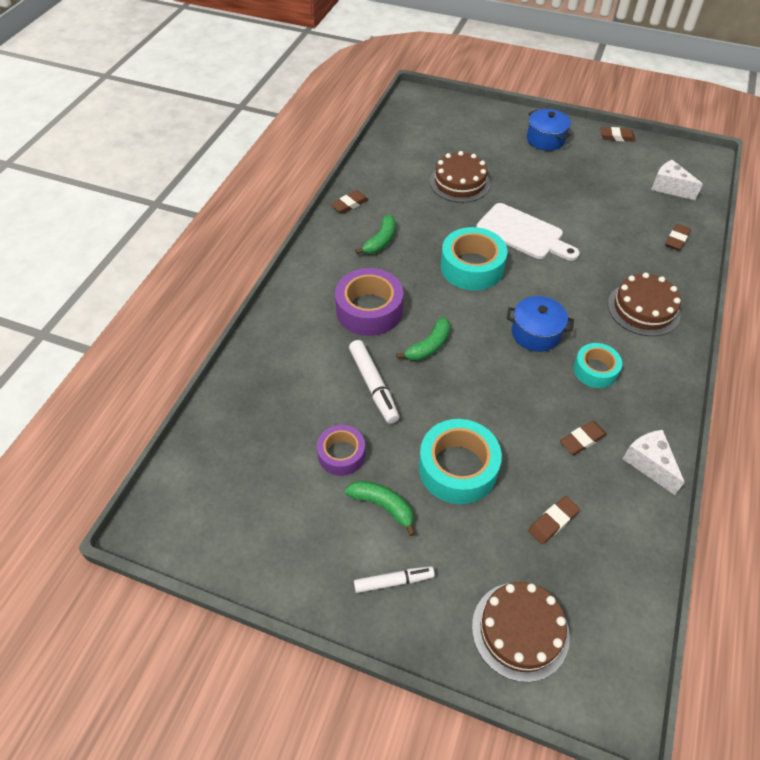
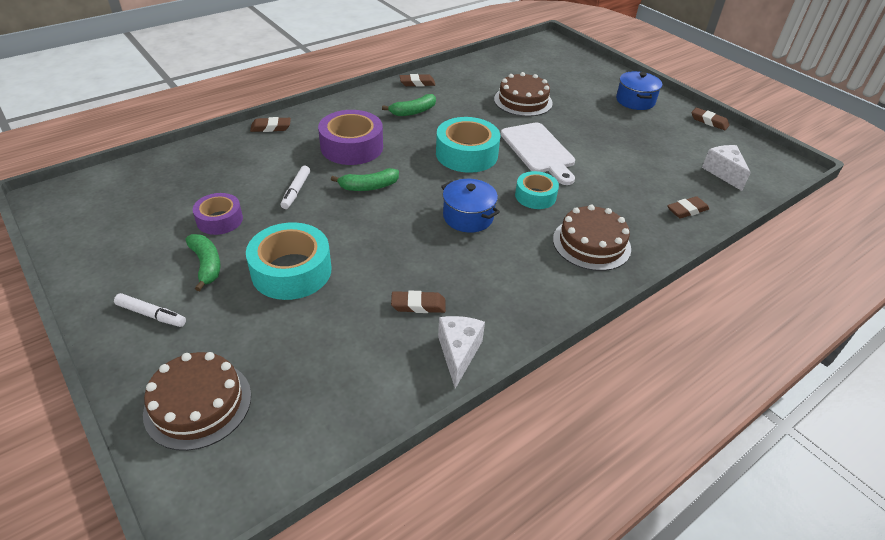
camera: 30 degrees right, 10 degrees down
white marker [349,340,399,424] -> white marker [281,166,310,209], size x0.67
brown eraser [528,496,580,544] -> brown eraser moved to [250,117,291,132]
turquoise tape [573,343,622,388] -> turquoise tape moved to [515,171,559,209]

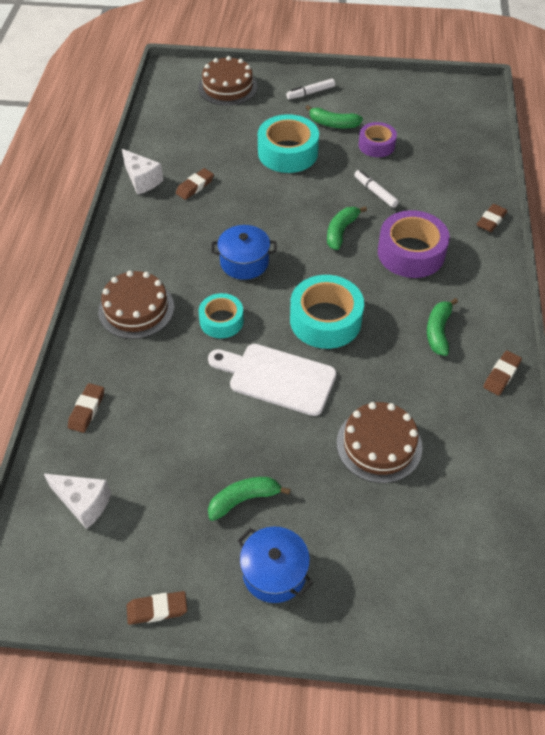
camera: 135 degrees right, 10 degrees up
none -> green banana [208,477,291,521]

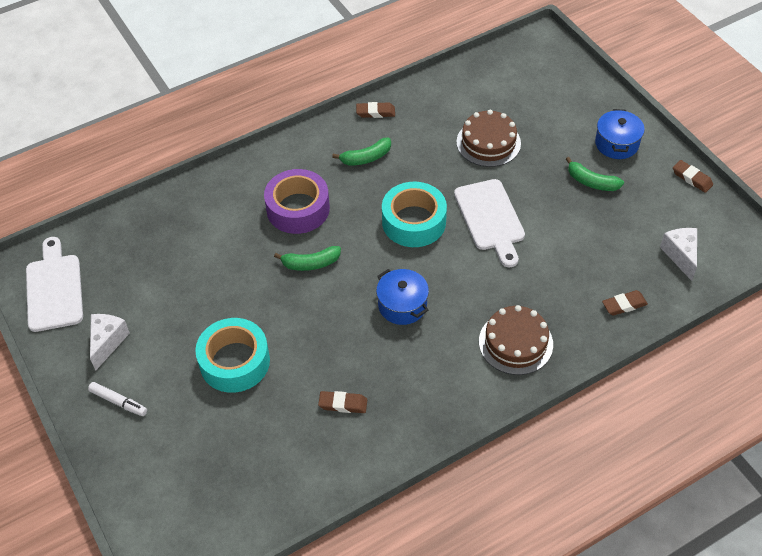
camera: 125 degrees left, 0 degrees up
white cheese [122,149,163,195] -> white cheese moved to [90,314,130,371]
brown cake [198,56,258,106] -> none
turquoise tape [199,293,244,338] -> none
green banana [306,105,363,129] -> none
white marker [354,170,399,208] -> none
purple tape [358,122,397,157] -> none
brown eraser [476,204,508,232] -> none
none -> white cutting board [26,237,83,332]

